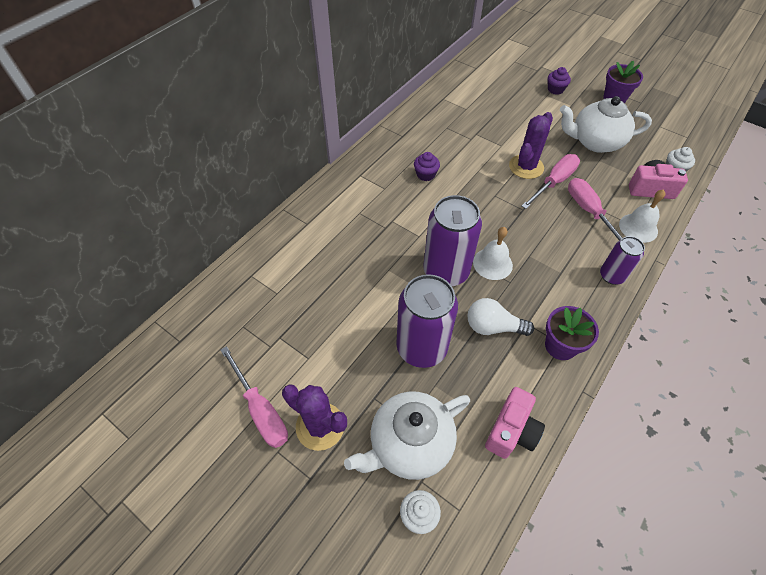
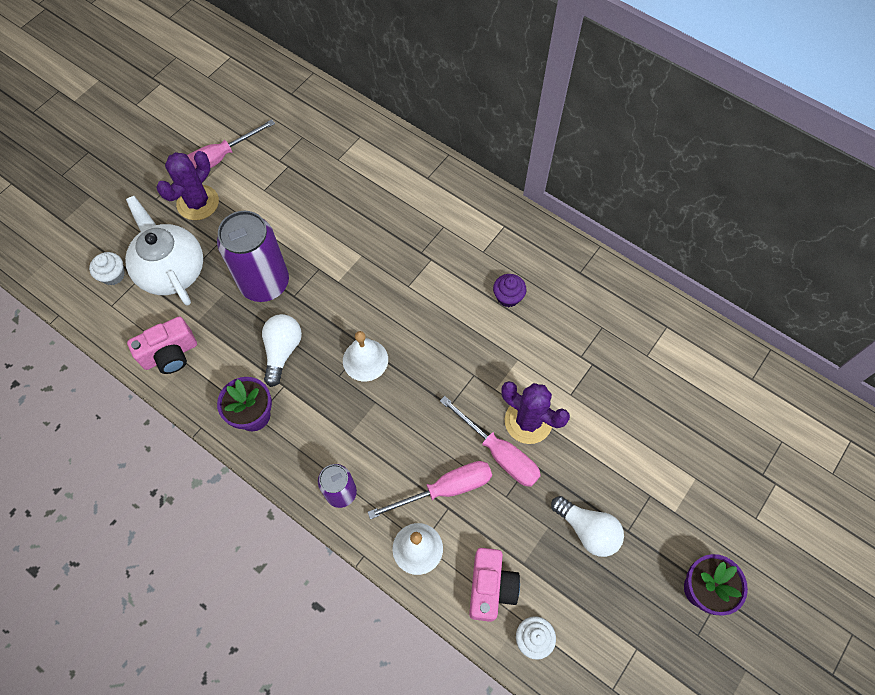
camera: 90 degrees right, 10 degrees up
purple can [423,195,482,286] -> none
pink camera [485,387,545,459] -> pink camera turned 60 degrees counterclockwise [127,316,197,374]
purple cupcake [548,67,571,95] -> none
white teapot [560,96,652,153] -> white light bulb [551,496,624,557]

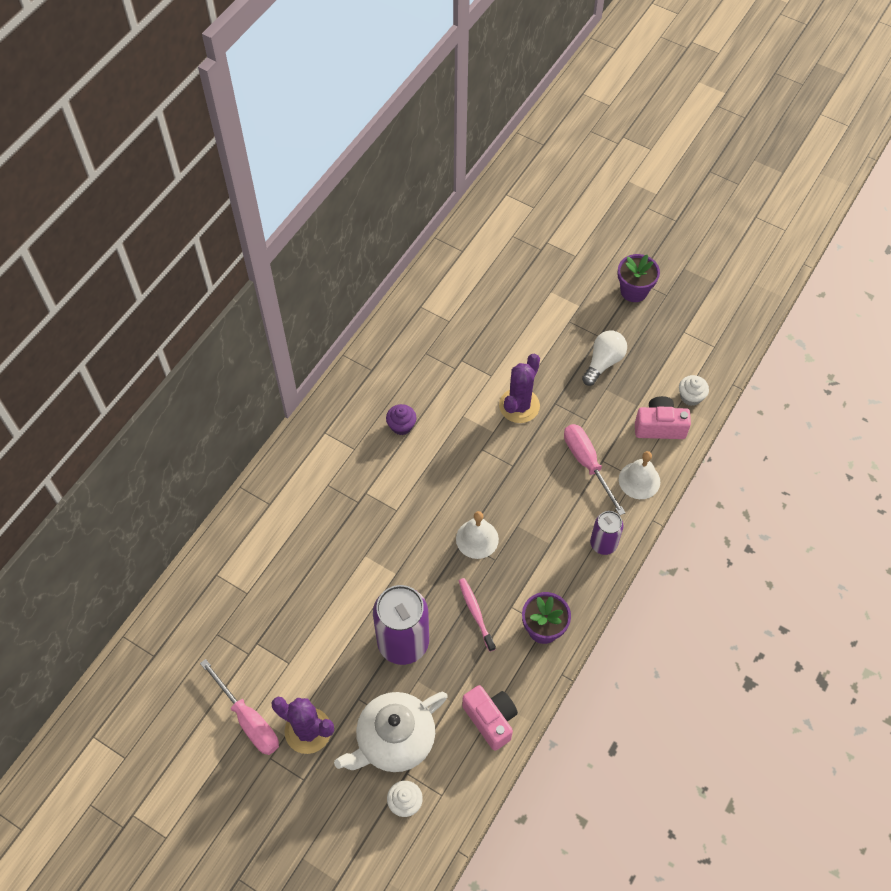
camera: 95 degrees left, 5 degrees down
white light bulb [262,314,302,387] -> pink toothbrush [459,578,496,652]
pink screwdriver [440,396,541,487] -> none

